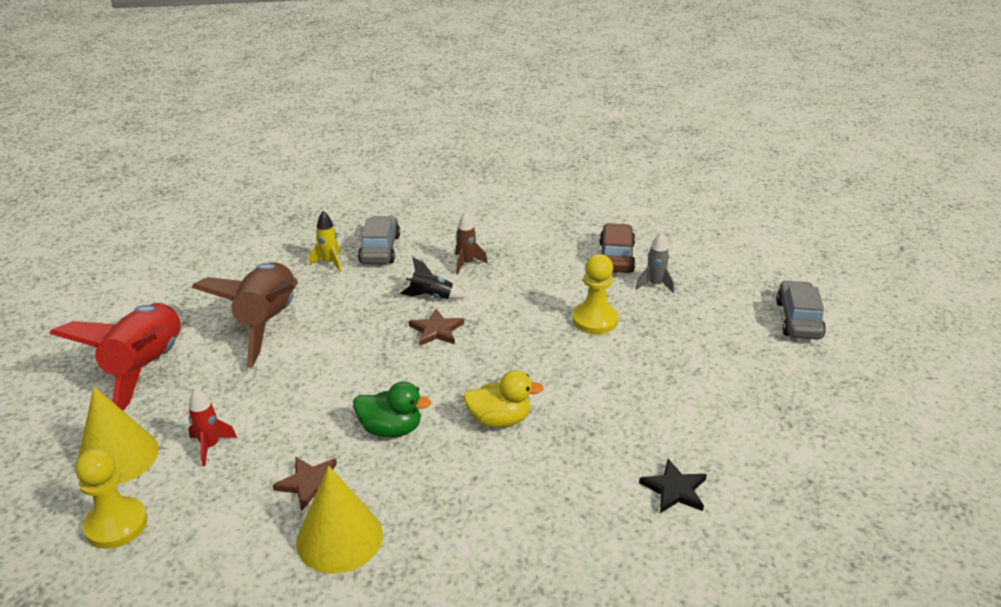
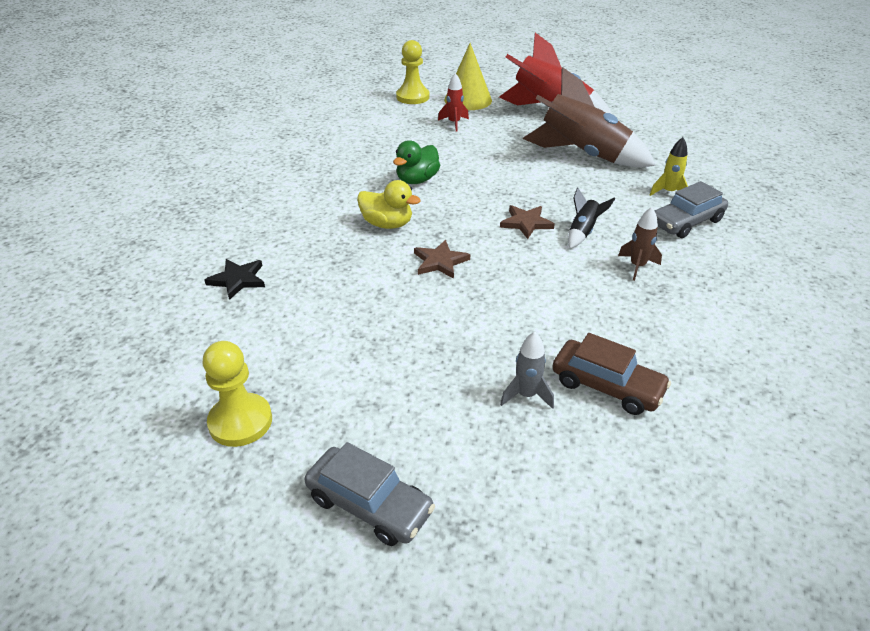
camera: 115 degrees right, 5 degrees up
brown star [273,457,337,511] -> brown star moved to [414,240,470,279]
yellow cone [296,466,383,574] -> none
grey car [358,216,400,264] -> grey car turned 120 degrees clockwise [655,181,728,238]
yellow duck [463,370,544,428] -> yellow duck turned 90 degrees counterclockwise [357,180,421,229]
yellow pawn [572,254,618,334] -> yellow pawn moved to [203,341,272,447]

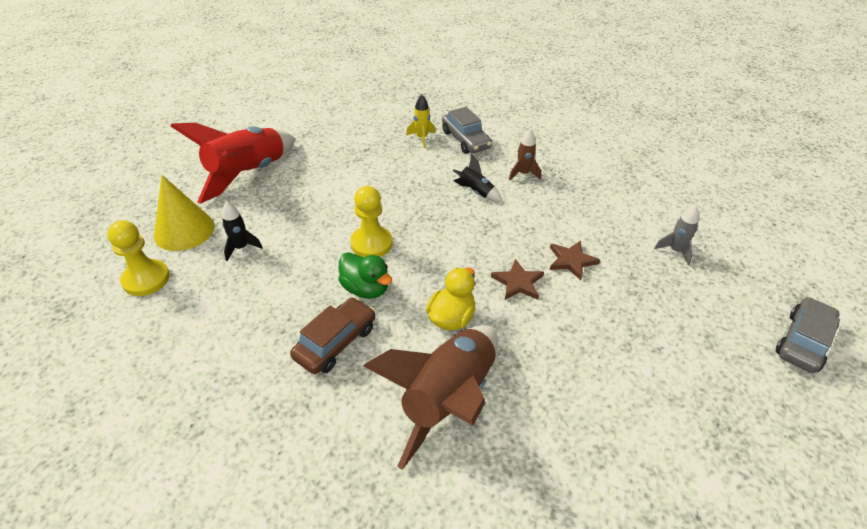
camera: 85 degrees left, 5 degrees up
yellow pawn [203,341,272,447] -> yellow pawn moved to [350,186,392,257]
black star [205,259,265,300] -> none
red rocket [438,73,469,131] -> black rocket [222,201,263,261]
brown star [500,205,555,239] -> brown star moved to [550,240,600,280]
brown rocket [523,67,656,167] -> brown rocket moved to [363,325,498,470]
brown car [552,333,671,415] -> brown car moved to [290,297,375,374]

